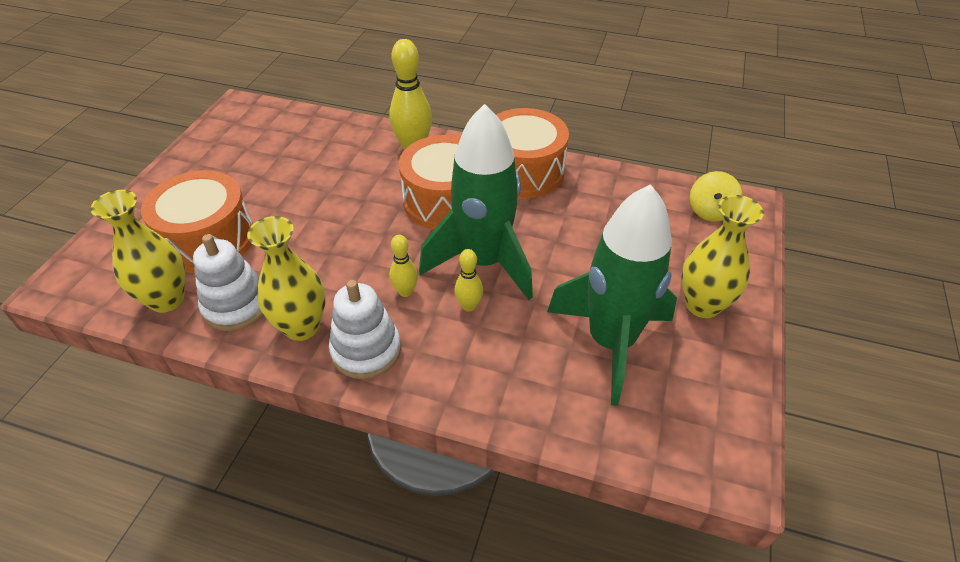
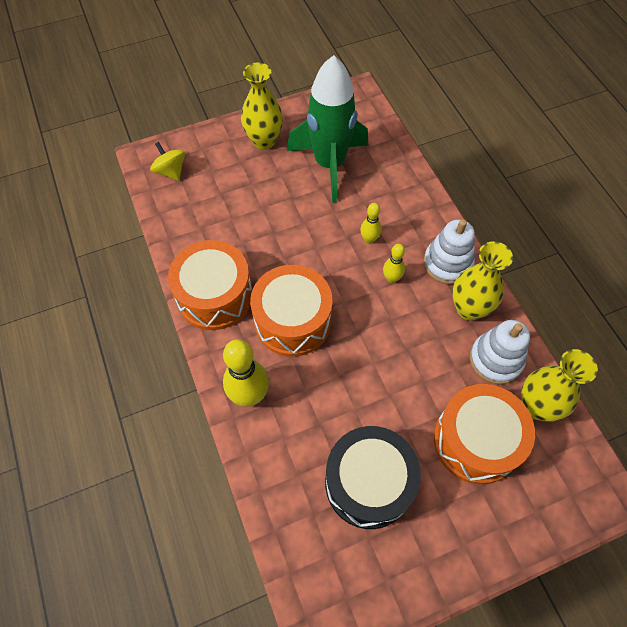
camera: 130 degrees left, 15 degrees up
green rocket [419,104,533,300] -> none
yellow spinning top [690,171,742,222] -> yellow spinning top turned 105 degrees counterclockwise [150,142,185,181]
none -> black drum [325,426,421,529]

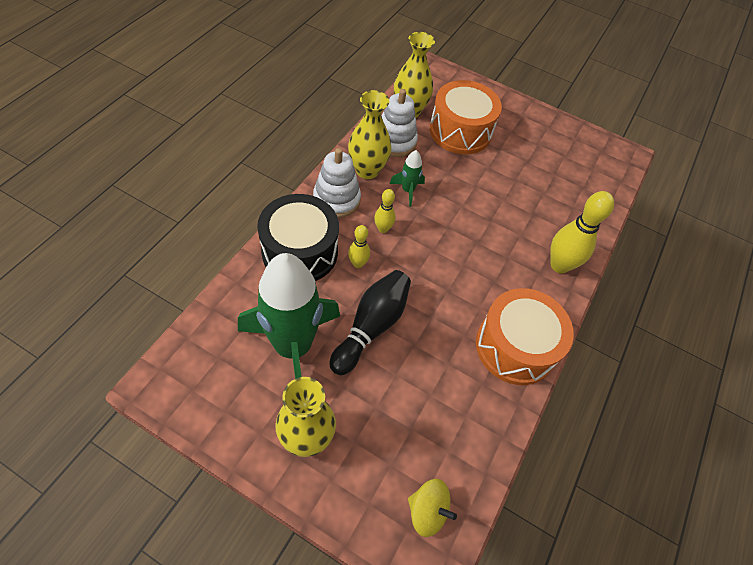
camera: 135 degrees left, 5 degrees down
yellow spinning top [150,142,185,181] -> yellow spinning top turned 75 degrees counterclockwise [408,479,457,537]
orange drum [250,265,333,357] -> none
black drum [325,426,421,529] -> black drum moved to [257,194,339,281]
none -> black bowling pin [330,270,411,375]
none -> green rocket [390,150,425,207]

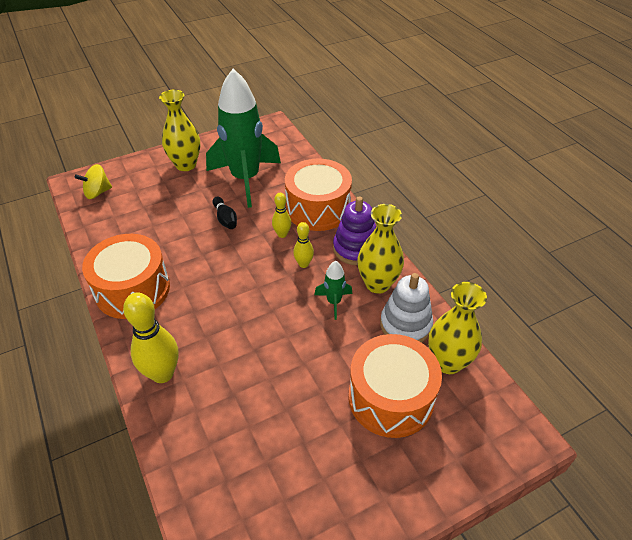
camera: 130 degrees right, 10 degrees down
black drum [257,194,339,281] -> orange drum [285,158,352,231]
white stacking toy [313,148,361,218] -> purple stacking toy [333,196,376,265]
black bowling pin [330,270,411,375] -> black bowling pin [213,197,237,229], size x0.54

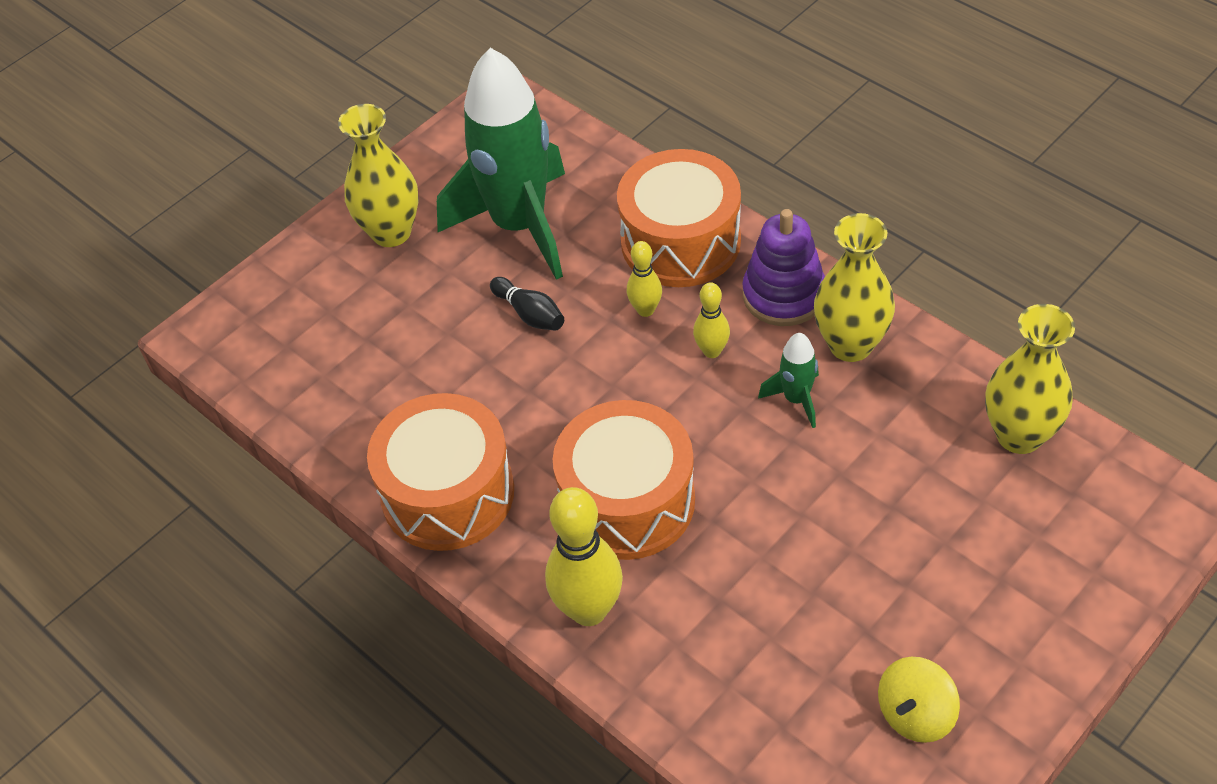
camera: 15 degrees left, 5 degrees up
yellow spinning top [75,164,112,199] -> yellow spinning top moved to [878,657,960,743]
orange drum [348,334,442,438] -> orange drum moved to [553,400,695,560]
white stacking toy [380,273,433,343] -> none

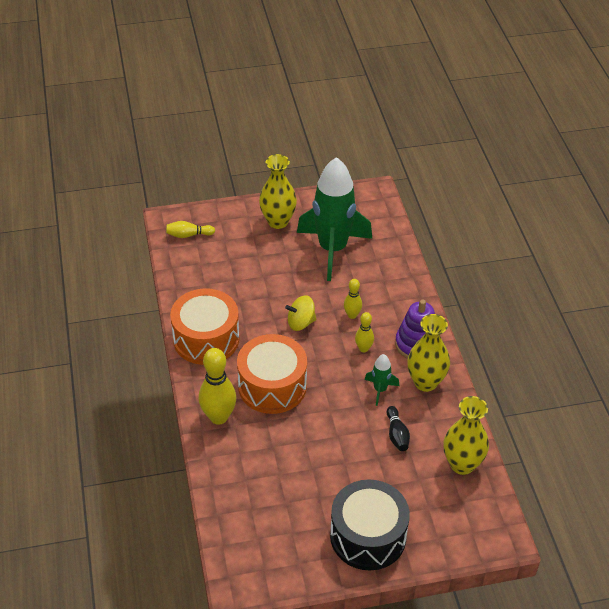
camera: 30 degrees right, 5 degrees down
black bowling pin [490,277,564,331] -> black bowling pin moved to [387,406,410,451]
orange drum [617,149,741,287] -> none
yellow spinning top [878,657,960,743] -> yellow spinning top moved to [285,295,316,331]
none -> yellow bowling pin [166,221,215,238]
none -> black drum [330,479,410,570]

